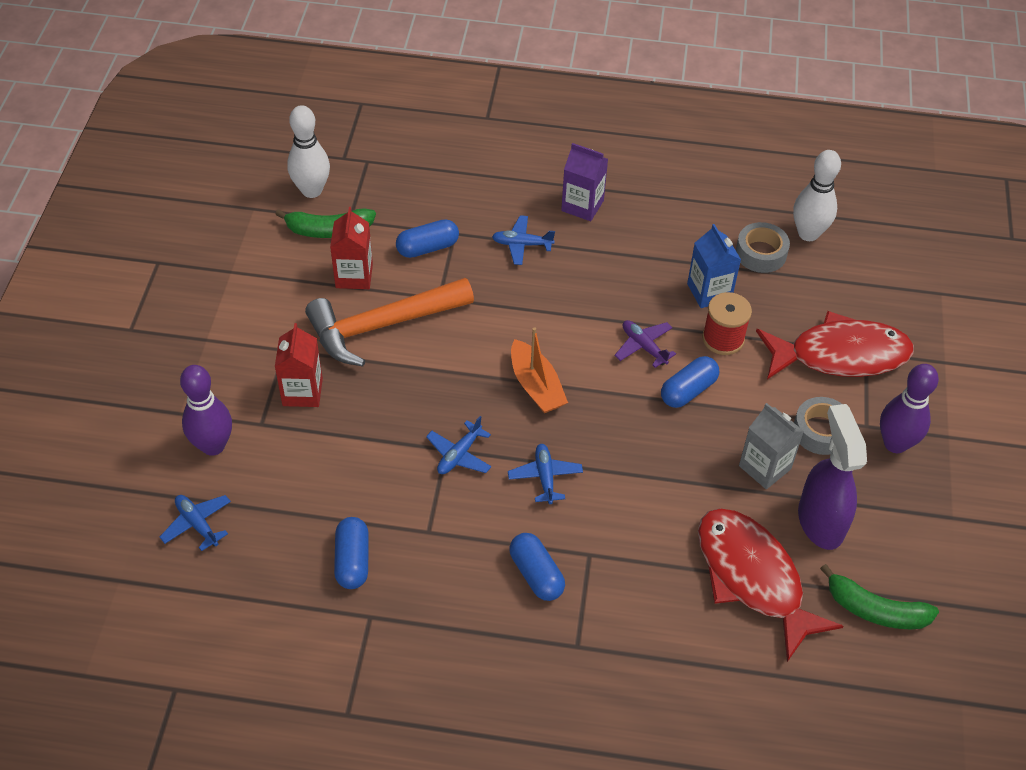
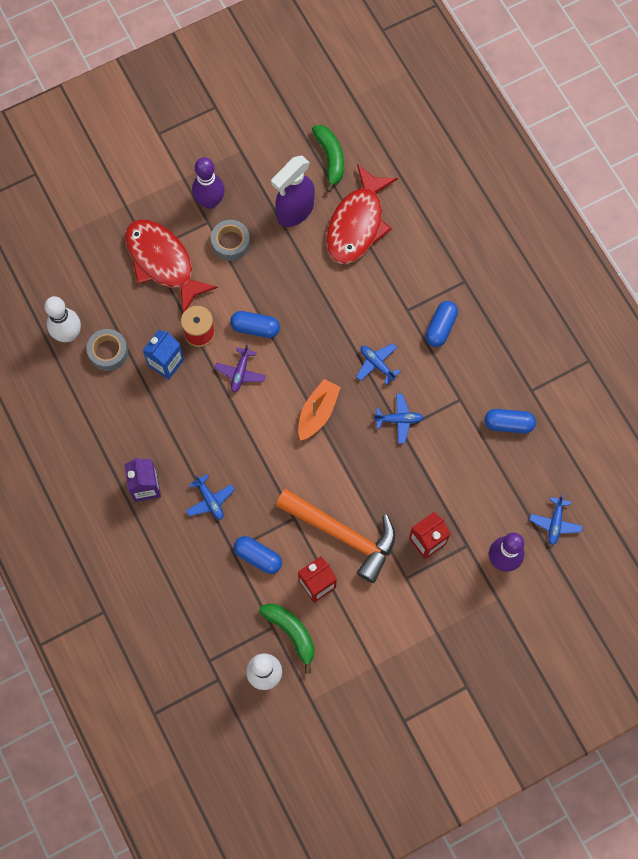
camera: 125 degrees left, 20 degrees up
blue capsule [334,517,369,589] -> blue capsule turned 45 degrees clockwise [484,409,536,433]
blue plane [508,444,583,504] -> blue plane turned 90 degrees clockwise [356,343,401,385]
grey carton [739,403,804,489] -> none

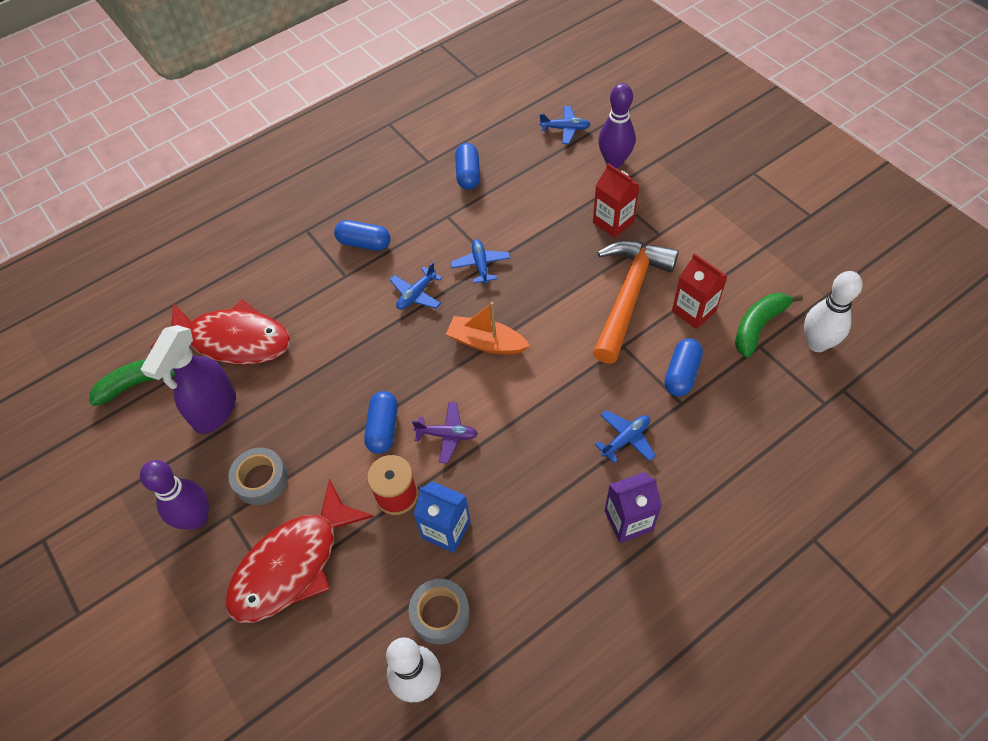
camera: 95 degrees left, 15 degrees down
purple spray bottle [271,155,315,227] -> purple spray bottle turned 75 degrees clockwise [141,325,236,434]

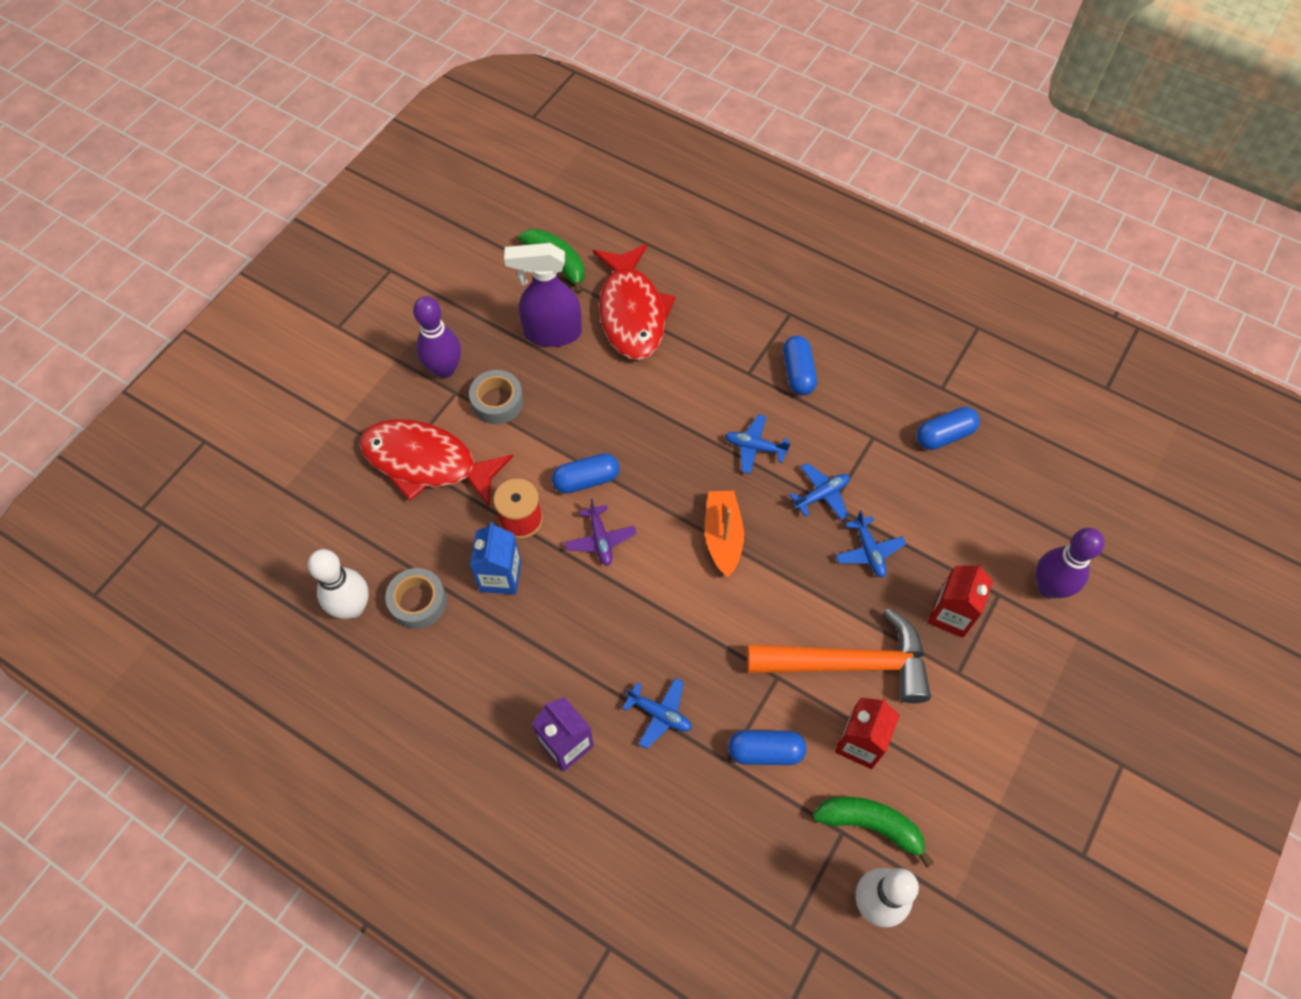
camera: 65 degrees right, 5 degrees up
blue plane [539,106,591,144] -> blue plane moved to [836,510,906,578]

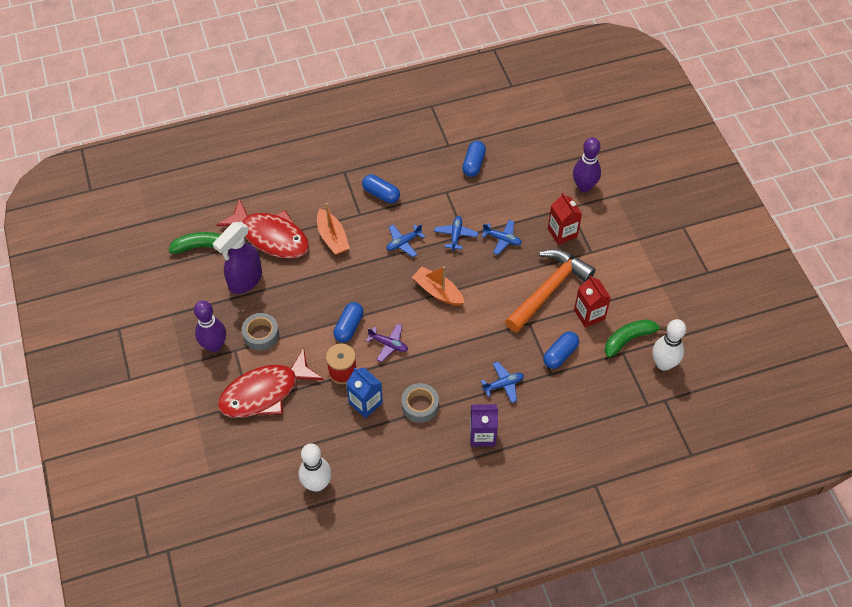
camera: 50 degrees left, 5 degrees down
grey tape [385,568,447,629] -> grey tape moved to [401,383,439,423]
none -> orange boat [317,203,350,255]

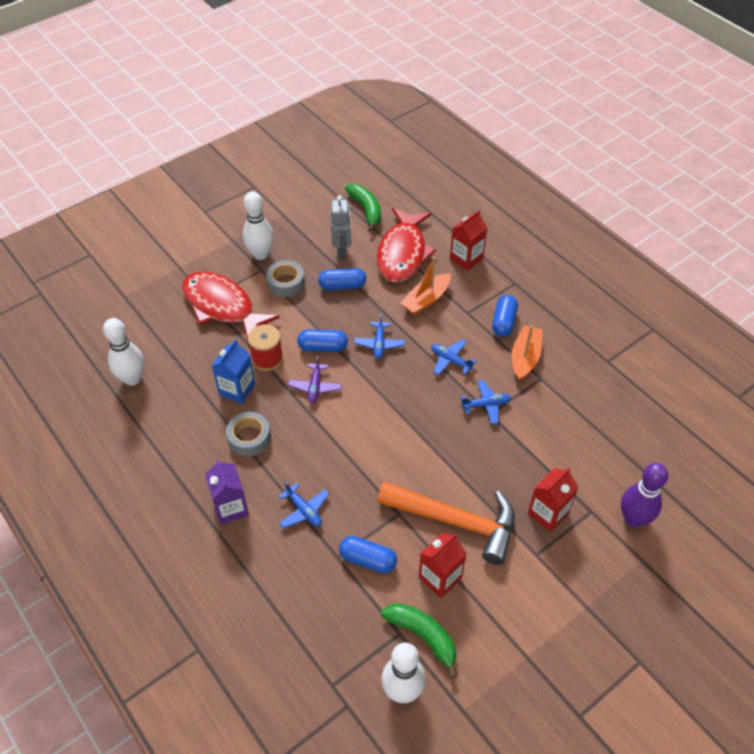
camera: 70 degrees right, 5 degrees down
purple bowling pin [194,301,226,352] -> white bowling pin [243,192,274,260]
purple spray bottle [213,222,262,294] -> grey robot [331,195,351,260]
orange boat [412,266,464,306] -> orange boat moved to [512,325,542,381]
blue capsule [462,141,486,177] -> blue capsule moved to [318,268,366,290]
blue plane [481,220,522,255] -> blue plane moved to [354,314,405,359]
none -> red carton [450,210,487,271]

